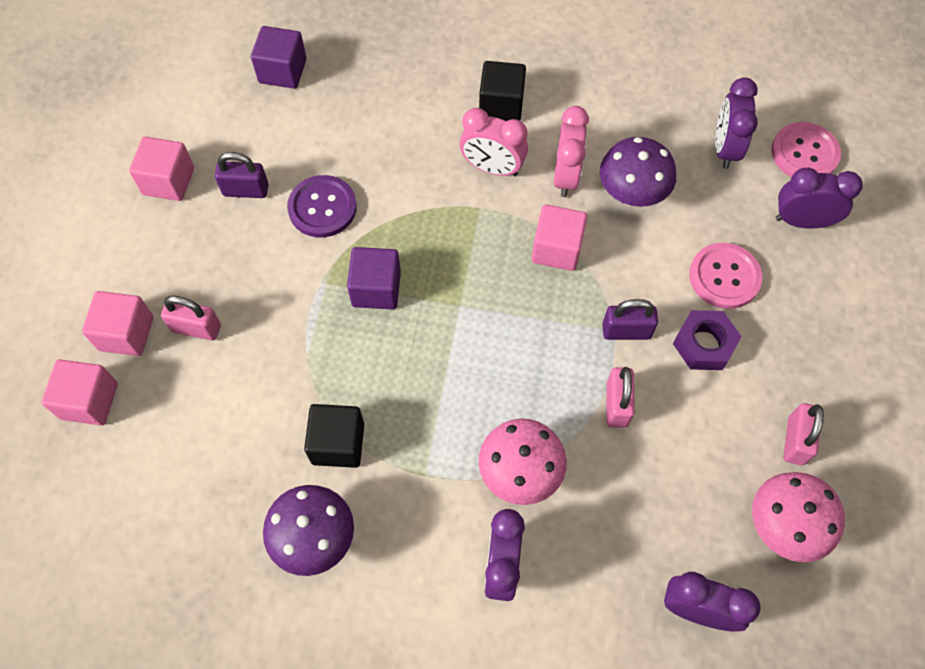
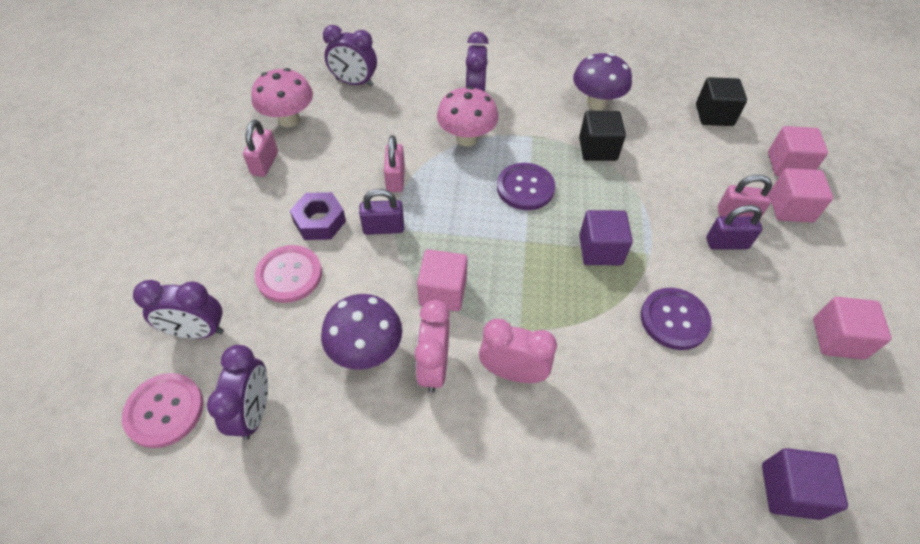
camera: 175 degrees right, 10 degrees down
purple padlock [215,152,269,198] -> purple padlock moved to [706,205,762,250]
black cube [479,61,526,121] -> black cube moved to [696,77,747,126]
none -> purple button [497,163,555,210]

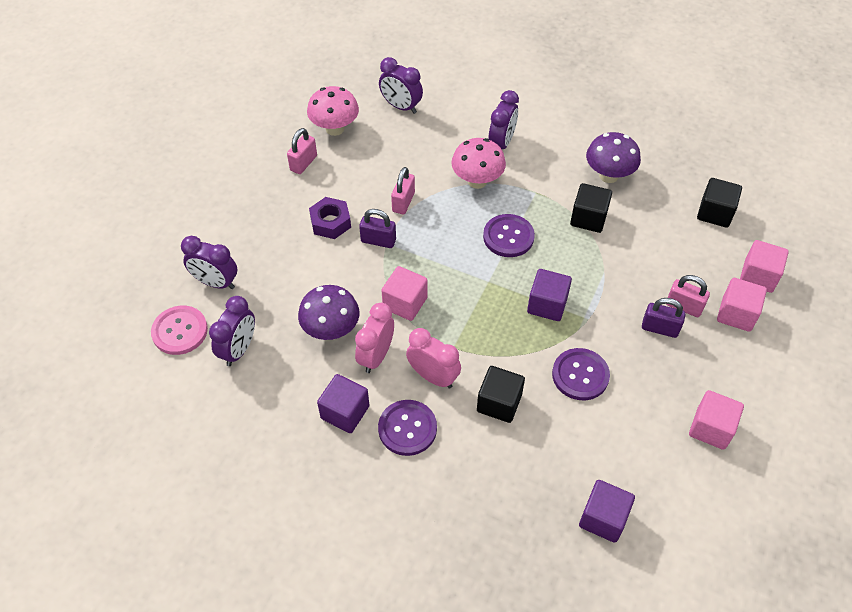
camera: 20 degrees right, 0 degrees up
pink button [255,245,322,303] -> none
none -> purple cube [317,374,369,433]
none -> purple button [378,400,437,456]
none -> black cube [477,366,525,423]

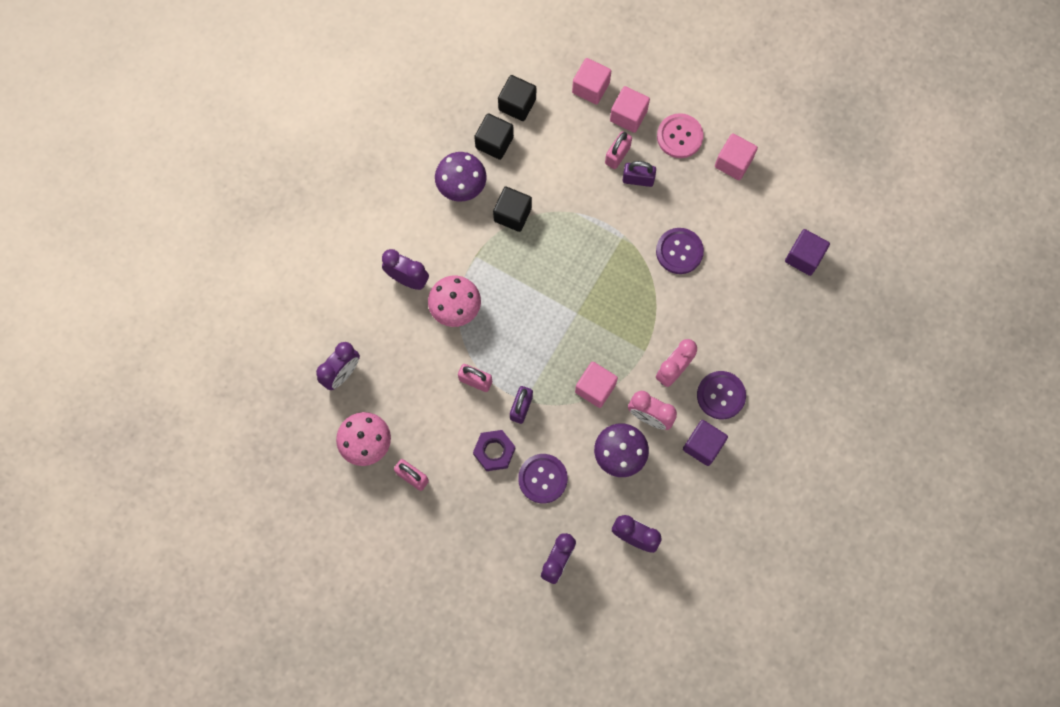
camera: 85 degrees left, 20 degrees up
pink button [151,306,208,355] -> pink button moved to [657,113,704,158]
black cube [477,366,525,423] -> black cube moved to [474,113,514,160]
purple button [483,214,535,257] -> purple button moved to [518,454,568,503]
purple cube [527,269,572,321] -> none
purple padlock [642,298,685,338] -> purple padlock turned 75 degrees clockwise [623,161,656,187]

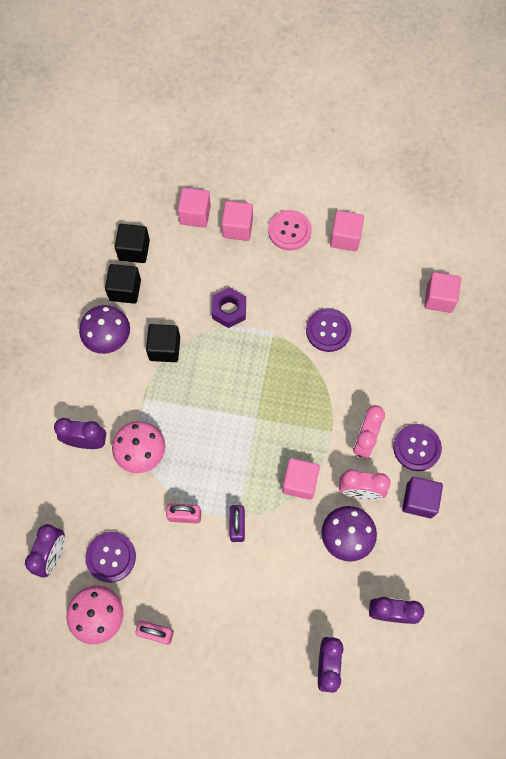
camera: 20 degrees left, 5 degrees down
purple nut [473,430,515,471] -> purple nut moved to [212,287,246,328]
purple button [518,454,568,503] -> purple button moved to [85,532,136,583]
pink padlock [605,131,632,169] -> none
purple padlock [623,161,656,187] -> none
purple cube [785,229,830,276] -> pink cube [424,272,461,313]

